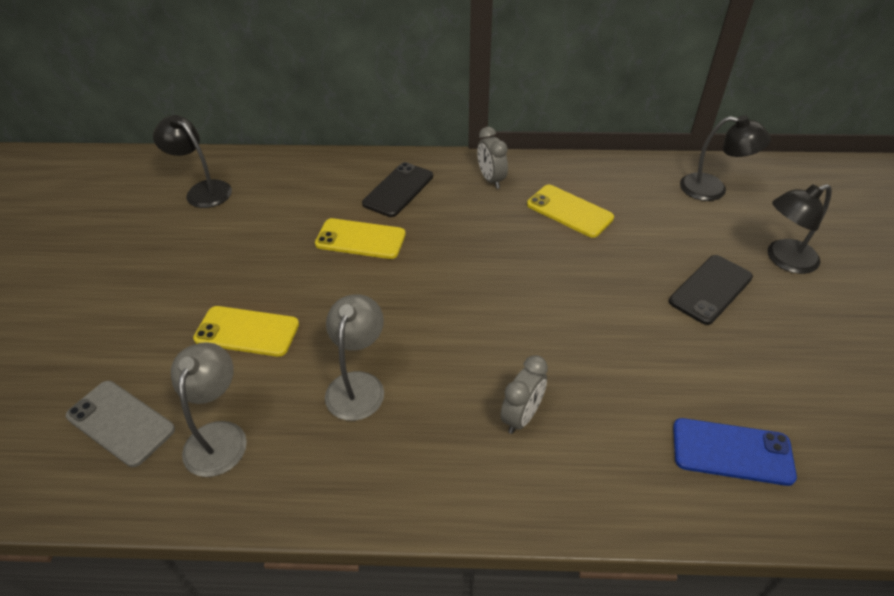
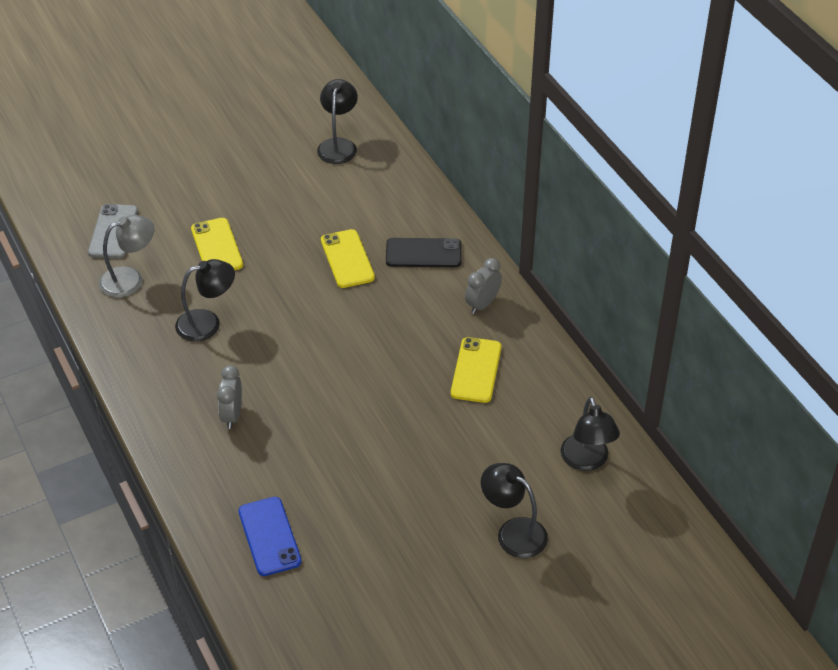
camera: 60 degrees right, 0 degrees up
grey lamp [325,294,384,421] -> black lamp [175,259,235,342]
grey clock [500,355,548,434] -> grey clock turned 90 degrees clockwise [217,365,242,429]
black phone [669,255,753,325] -> none

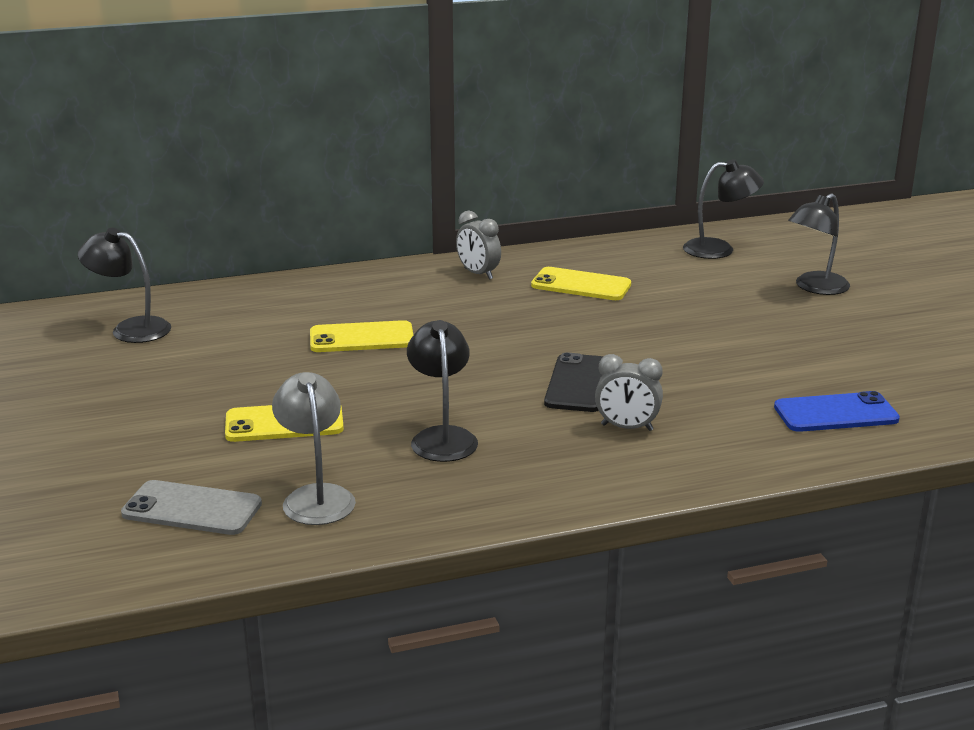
camera: 80 degrees left, 20 degrees down
black phone [386,238,462,267] -> black phone moved to [544,352,604,412]

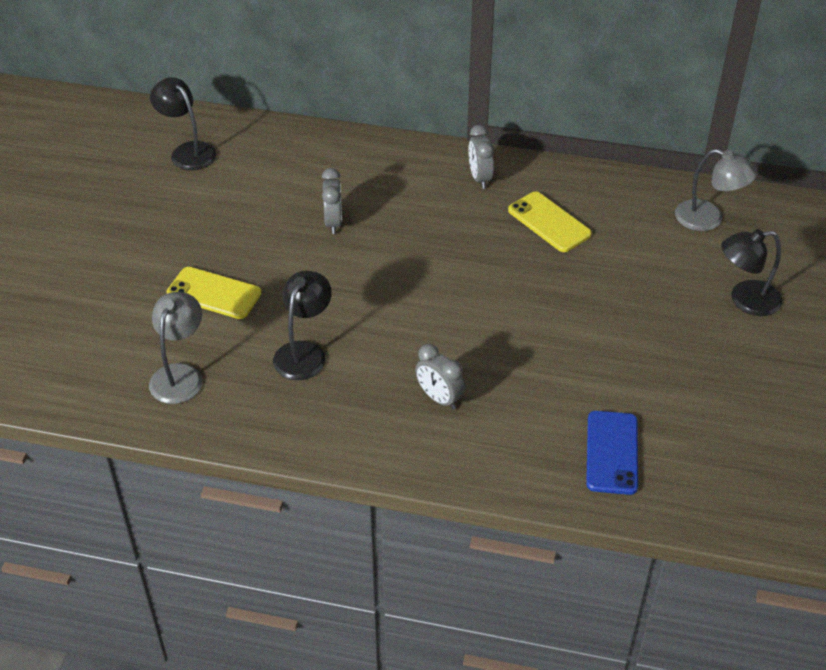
camera: 30 degrees right, 20 degrees up
grey phone [121,480,262,535] -> none
yellow phone [310,320,413,352] -> grey clock [322,168,342,234]
black phone [544,352,604,412] -> none
black lamp [683,159,764,259] -> grey lamp [675,149,758,231]
blue phone [774,391,900,432] -> blue phone turned 75 degrees clockwise [586,411,638,495]

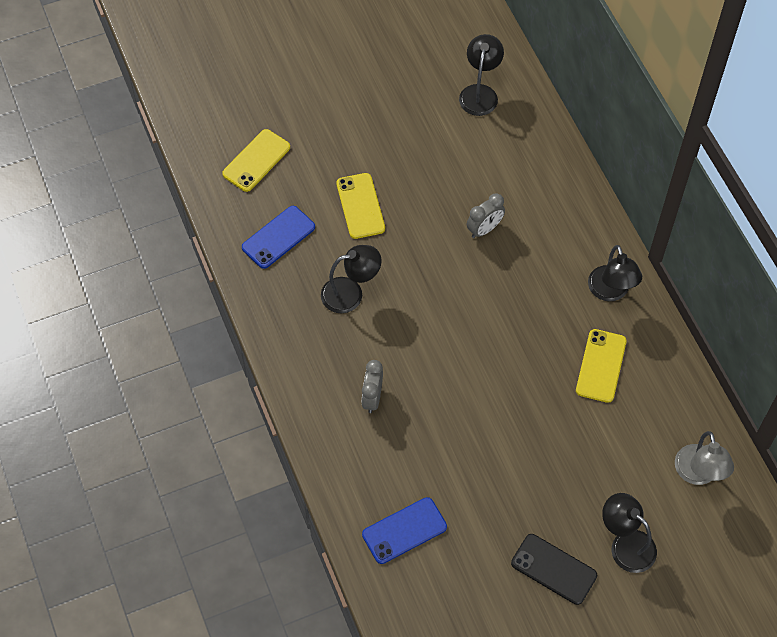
camera: 55 degrees right, 15 degrees up
grey lamp [149,292,203,404] -> blue phone [242,206,315,269]
grey clock [469,125,494,189] -> black lamp [588,245,642,301]
none -> yellow phone [222,129,290,192]
none -> black phone [511,534,597,605]

